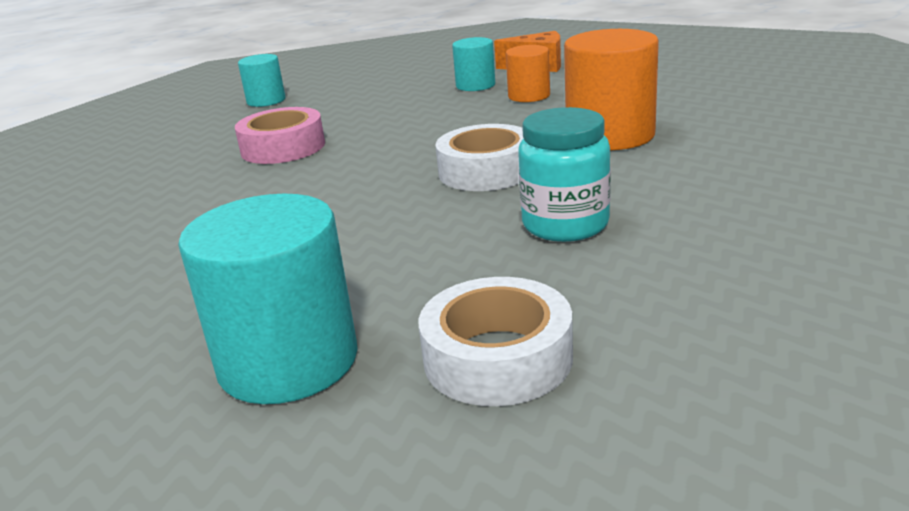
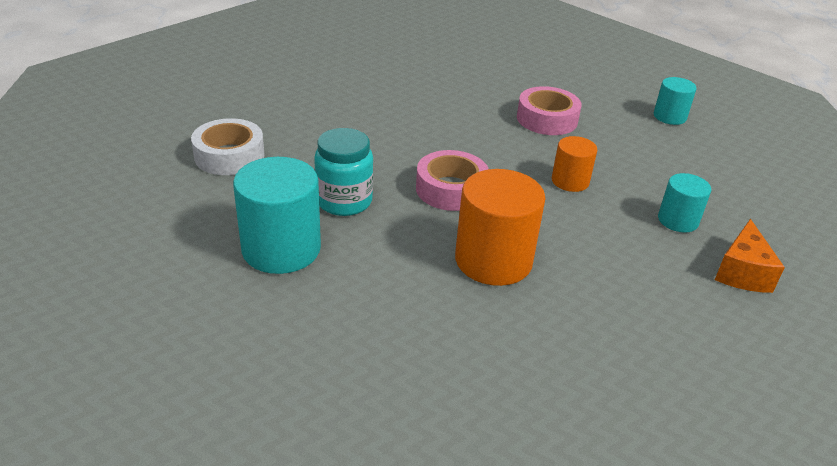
camera: 95 degrees right, 10 degrees up
turquoise cylinder [178,194,358,404] -> turquoise cylinder moved to [233,157,321,274]
white tape [436,124,523,191] -> pink tape [416,150,489,211]
orange cylinder [506,45,550,102] -> orange cylinder moved to [552,136,597,192]

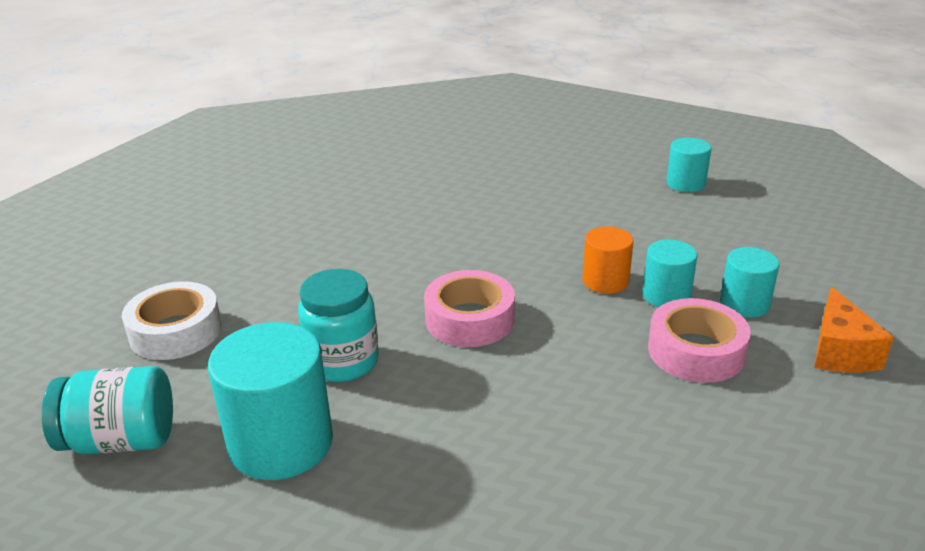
camera: 10 degrees left, 5 degrees down
orange cylinder [455,169,545,286] -> none
pink tape [517,86,582,135] -> pink tape moved to [648,298,751,383]
none -> turquoise jar [42,366,173,454]
none -> turquoise cylinder [643,240,697,307]

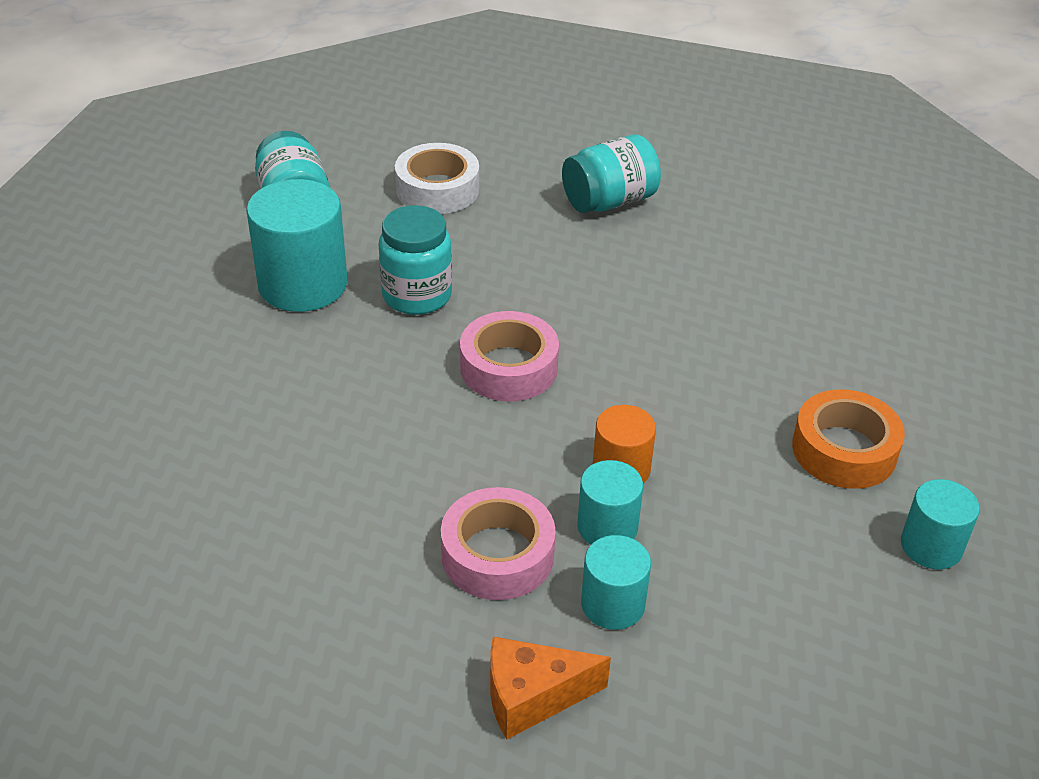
camera: 75 degrees right, 10 degrees up
none -> turquoise jar [562,134,661,213]
none -> orange tape [792,389,905,489]

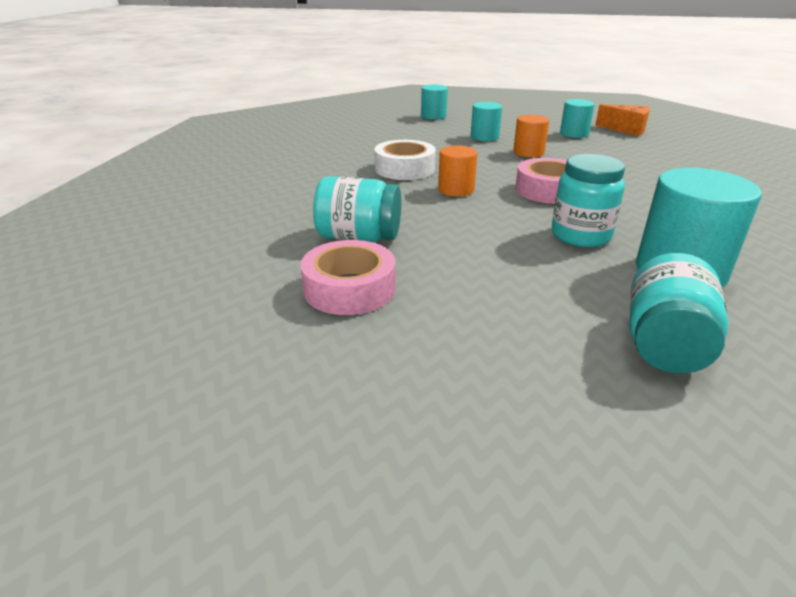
camera: 140 degrees left, 10 degrees down
white tape [395,143,479,214] -> white tape moved to [374,140,436,180]
pink tape [441,487,556,600] -> pink tape moved to [300,240,395,315]
turquoise cylinder [577,460,643,545] -> turquoise cylinder moved to [471,102,502,141]
orange tape [792,389,905,489] -> none
none -> orange cylinder [438,145,477,196]

